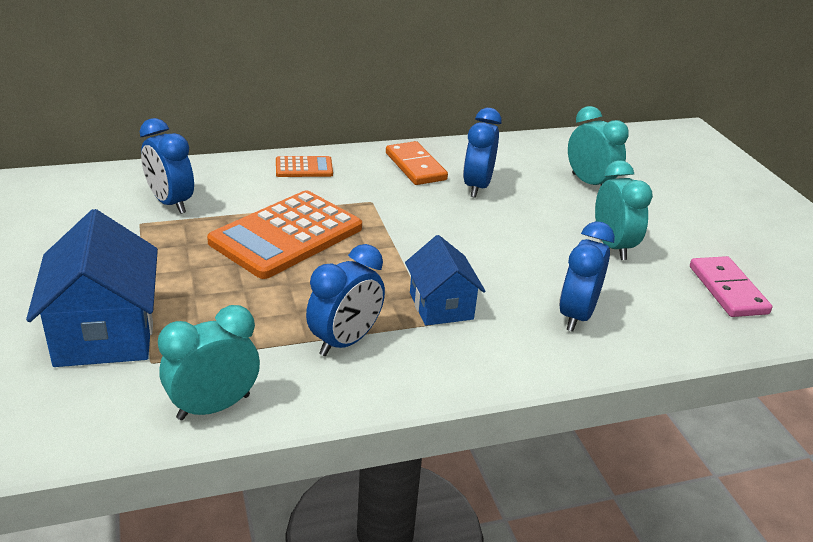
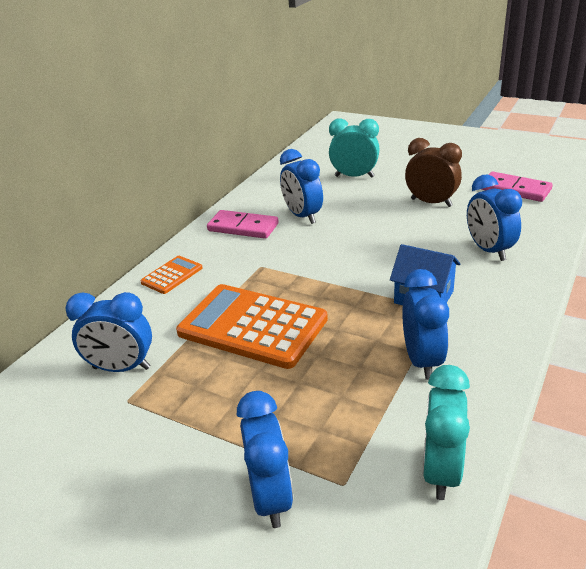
camera: 40 degrees left, 0 degrees up
blue house [26,209,158,367] -> blue clock [237,391,293,528]
orange calculator [207,190,362,279] -> orange calculator turned 120 degrees clockwise [176,284,328,369]
orange domino [386,141,448,185] -> pink domino [207,210,279,239]
turquoise clock [595,160,653,260] -> brown clock [405,138,462,207]

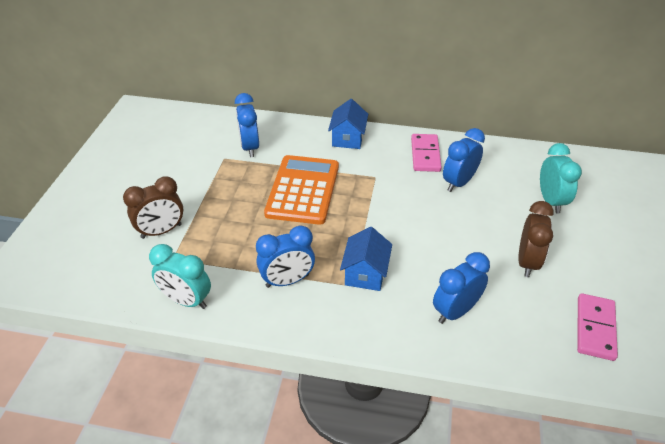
camera: 70 degrees right, 10 degrees up
orange calculator [140,256,202,294] -> blue house [328,99,368,149]
blue clock [237,391,293,528] -> brown clock [123,176,183,239]
turquoise clock [422,365,470,500] -> turquoise clock turned 150 degrees counterclockwise [149,244,211,309]

